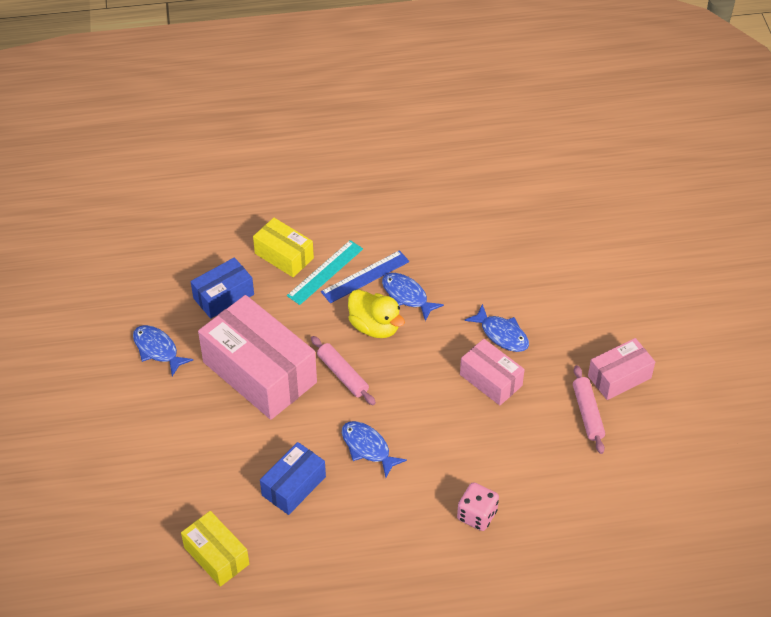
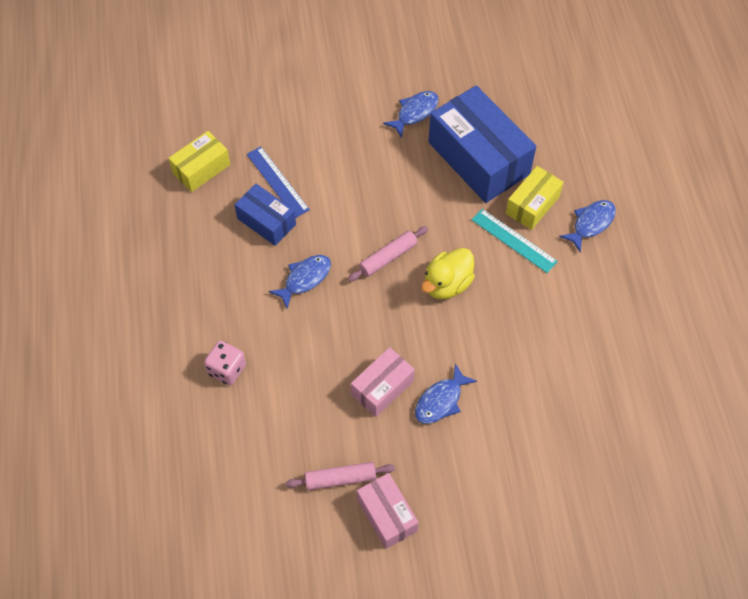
camera: 90 degrees right, 10 degrees up
blue box [191,257,254,319] -> blue box [428,85,536,203], size x1.86
pink box [198,295,317,420] -> none
blue ruler [321,250,409,303] -> blue ruler moved to [247,146,310,218]
blue fish [382,273,444,321] -> blue fish moved to [559,200,616,252]

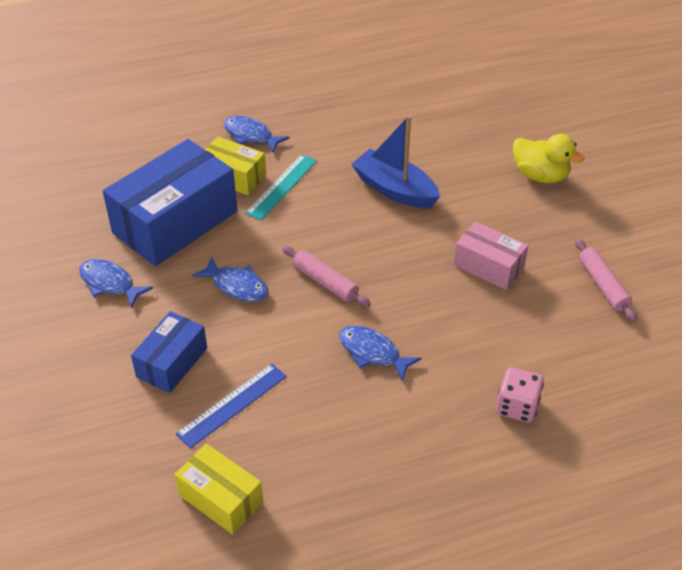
camera: 100 degrees left, 15 degrees down
blue box [234,184,296,246] -> blue box moved to [131,311,207,393]
pink box [357,473,419,549] -> none
blue fish [415,363,477,424] -> blue fish moved to [192,256,269,302]
yellow duck [421,248,475,299] -> yellow duck moved to [513,134,584,183]
none -> blue boat [351,115,440,208]

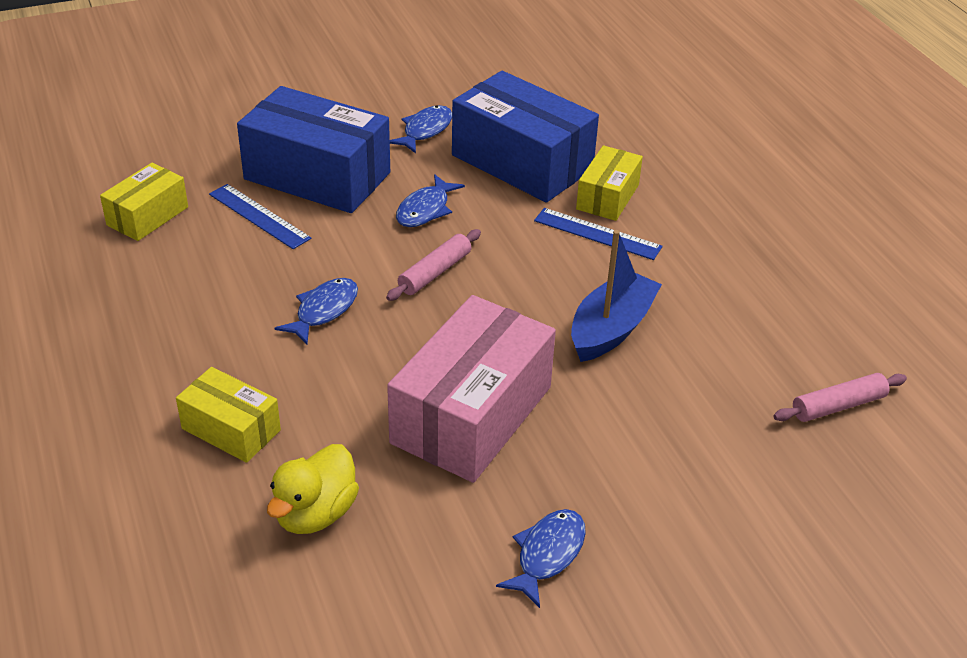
camera: 85 degrees right, 5 degrees down
blue box [131,311,207,393] -> blue box [237,86,390,213], size x1.86
blue fish [224,116,290,152] -> blue fish moved to [496,509,586,608]
turquoise ruler [245,154,317,220] -> blue ruler [534,208,663,260]
pink box [454,221,528,290] -> pink box [387,295,556,483], size x1.86
pink dice [496,367,544,423] -> yellow box [176,367,281,463]
yellow duck [513,134,584,183] -> yellow duck moved to [267,444,359,534]
pink rolling pin [575,238,637,322] -> pink rolling pin moved to [773,373,907,422]

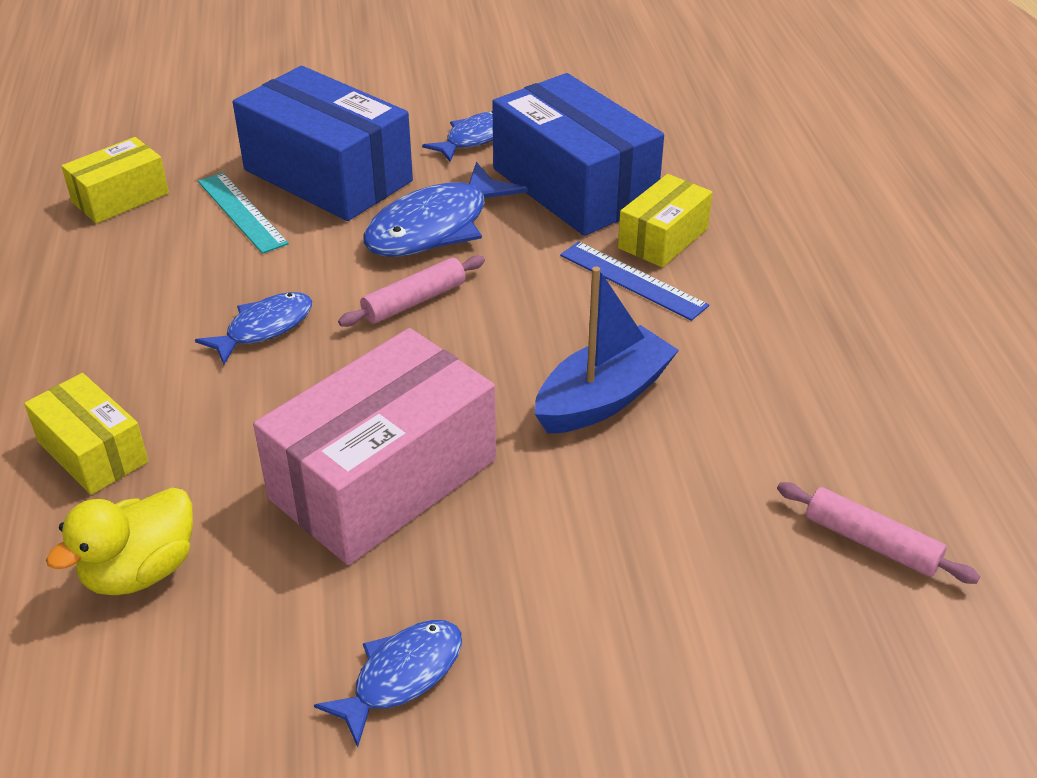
camera: 15 degrees right, 0 degrees up
blue ruler [209,184,311,249] -> turquoise ruler [198,173,289,254]
blue fish [396,174,465,227] -> blue fish [364,162,528,257], size x1.67
pink rolling pin [773,373,907,422] -> pink rolling pin turned 45 degrees clockwise [777,482,980,584]

